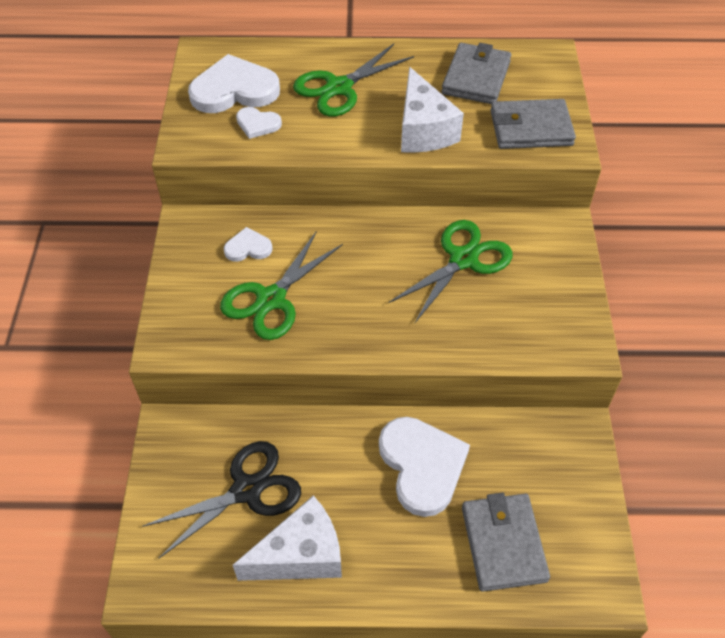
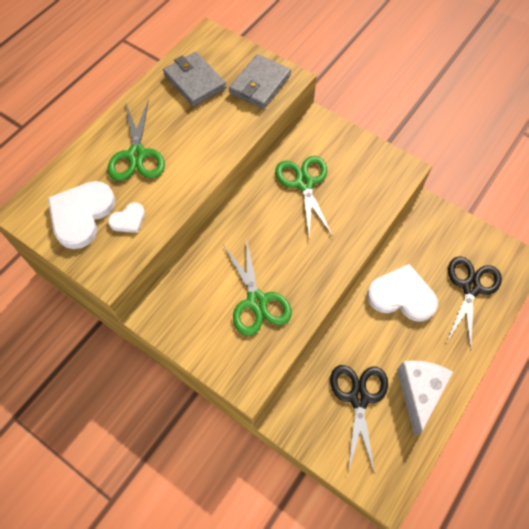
camera: 55 degrees left, 10 degrees up
white heart [224,227,272,262] -> none
white cheese [401,67,464,153] -> none
grey wallet [462,493,550,592] -> black scissors [447,256,502,351]

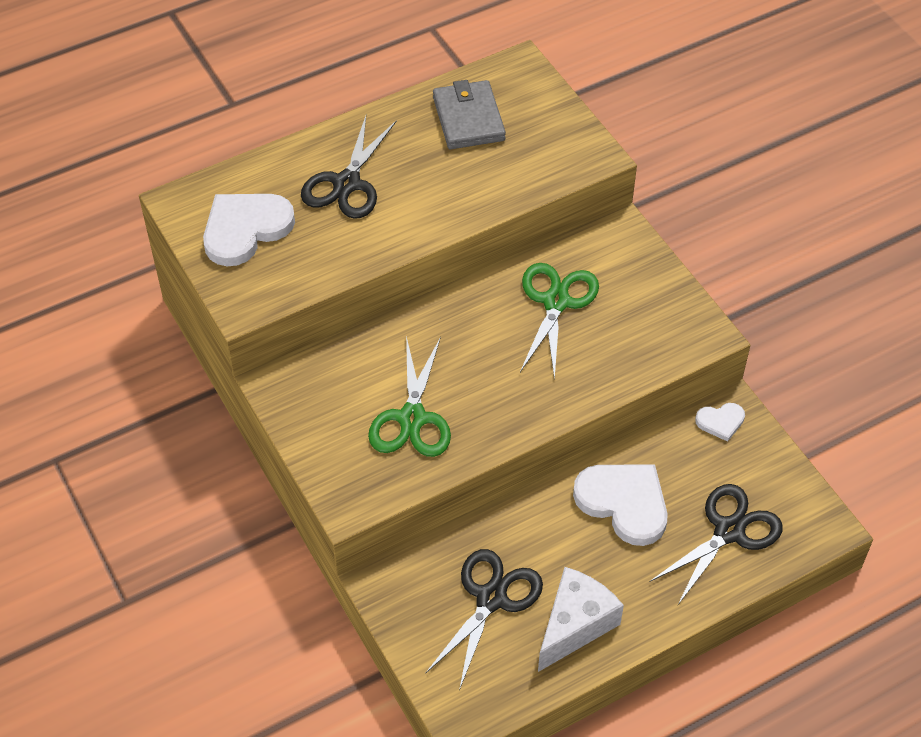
camera: 25 degrees right, 10 degrees down
green scissors [108,99,165,181] -> black scissors [301,116,397,219]
white heart [108,203,145,233] -> white heart moved to [695,403,745,442]
grey wallet [229,54,291,109] -> none

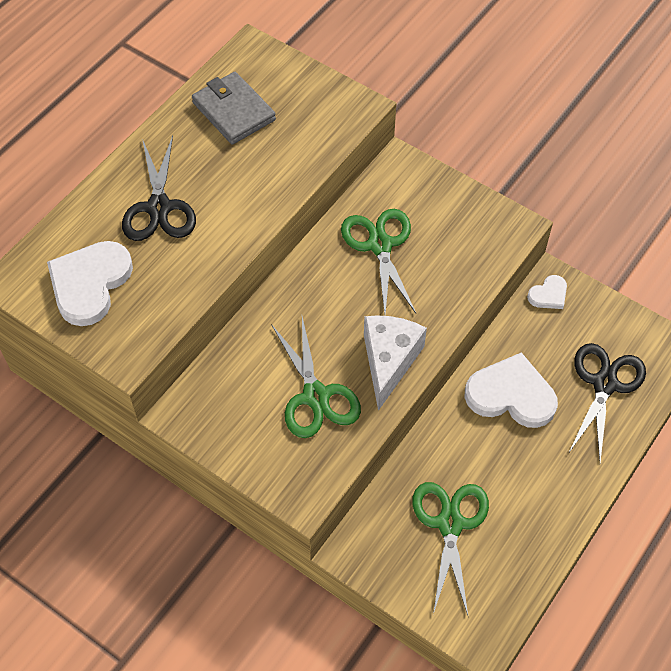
camera: 25 degrees left, 5 degrees up
black scissors [425,549,543,690] -> green scissors [412,482,489,615]
white cheese [538,567,624,672] -> white cheese moved to [364,315,427,411]

